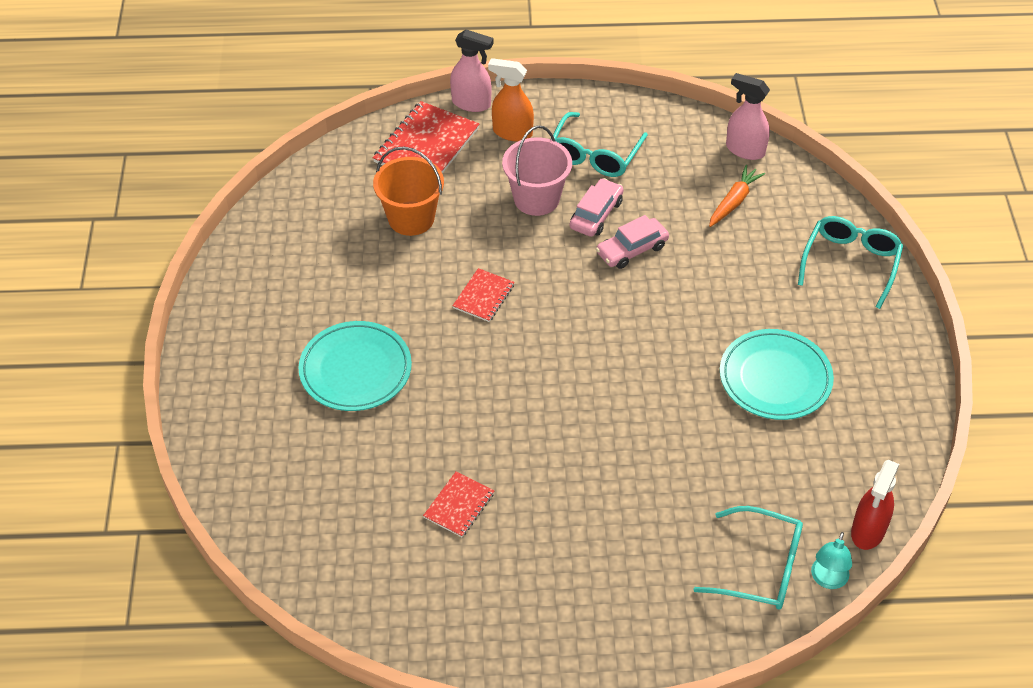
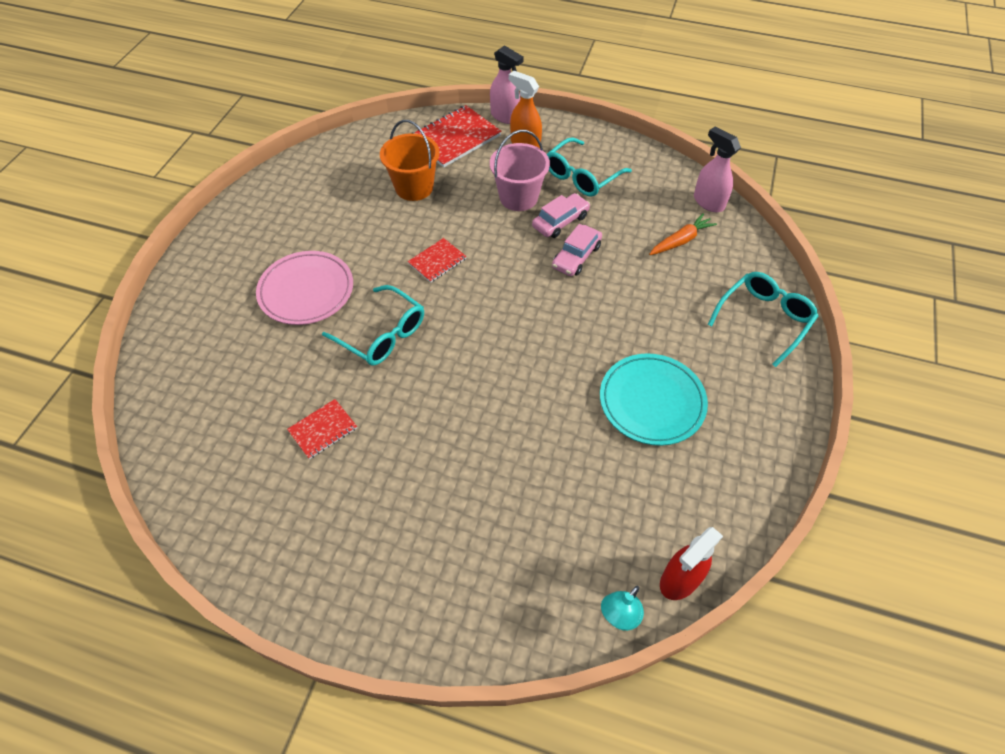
camera: 20 degrees right, 5 degrees up
turquoise plate [299,321,412,411] -> pink plate [256,251,353,325]
pink car [596,215,669,269] -> pink car turned 45 degrees counterclockwise [552,224,602,276]
turquoise glasses [693,506,803,610] -> turquoise glasses moved to [322,285,424,366]

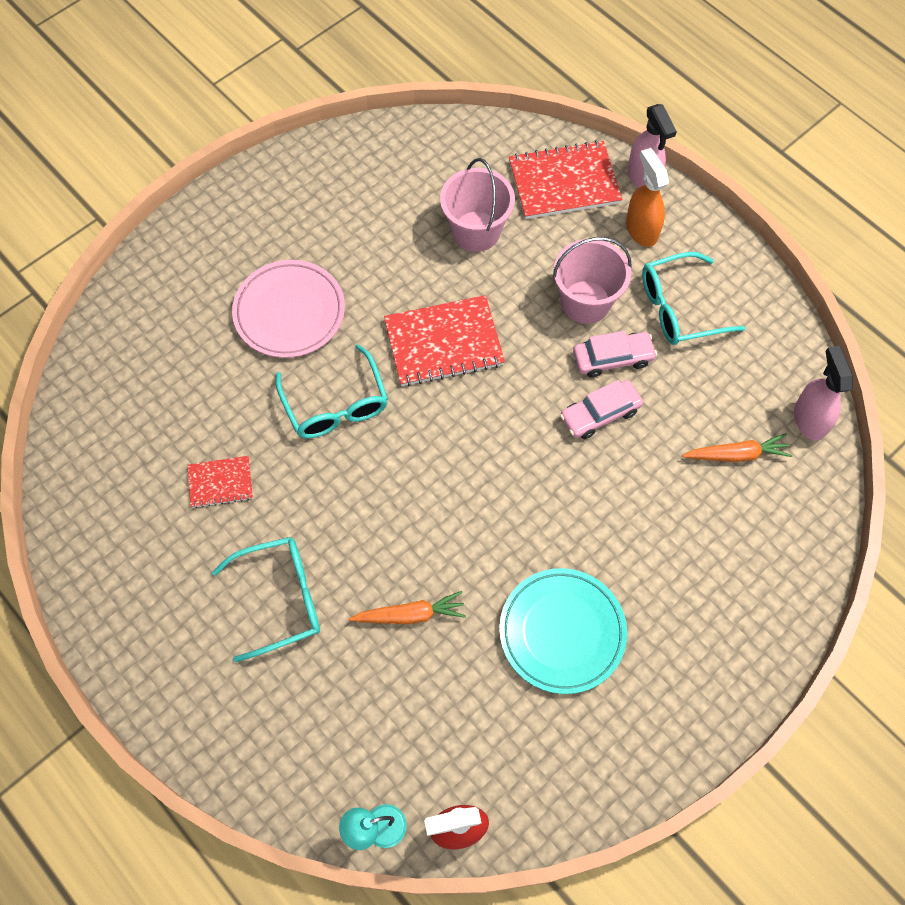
camera: 30 degrees right, 10 degrees up
orange bucket [380,120,440,201] -> pink bucket [440,158,515,252]
red notebook [408,238,467,283] -> red notebook [384,295,505,387], size x1.81
turquoise glasses [708,272,818,367] -> turquoise glasses moved to [212,537,320,662]
none -> orange carrot [349,591,466,624]

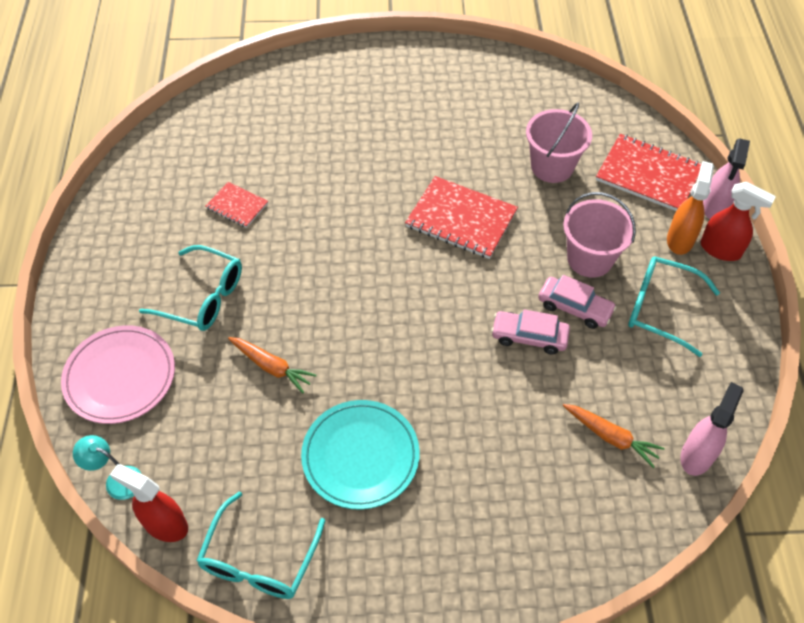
camera: 40 degrees right, 10 degrees down
pink plate [232,260,345,358] -> pink plate moved to [61,325,175,424]
turquoise glasses [276,344,388,438] -> turquoise glasses moved to [196,491,325,599]
none -> red spray bottle [701,182,776,261]

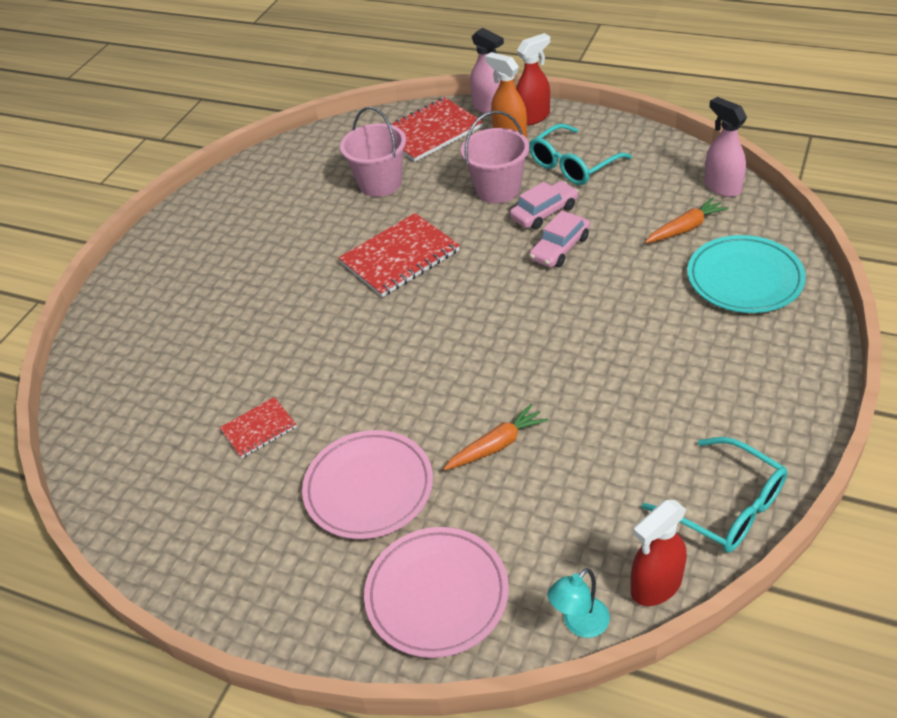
camera: 60 degrees left, 10 degrees down
turquoise glasses [139,245,242,331] -> pink plate [302,430,433,539]
turquoise plate [301,400,420,510] -> turquoise plate moved to [687,235,806,313]

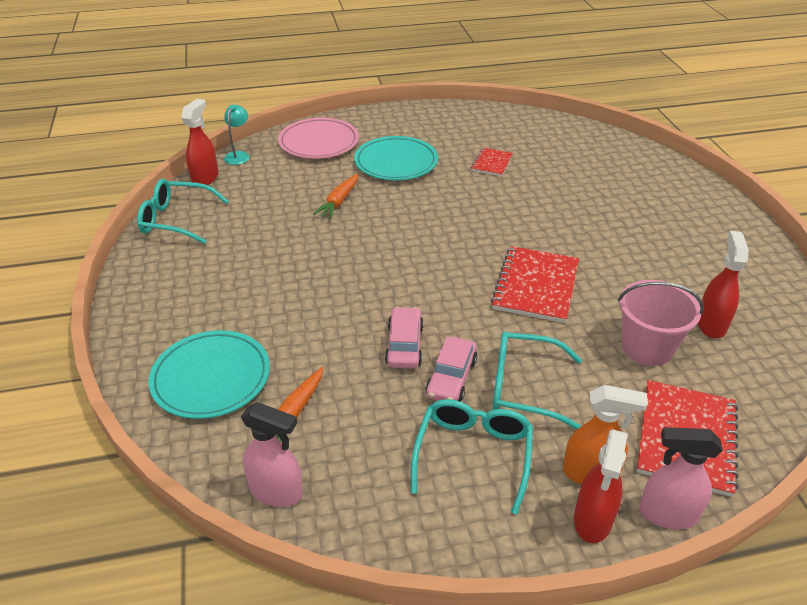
camera: 140 degrees right, 5 degrees down
pink plate [302,430,433,539] -> turquoise plate [354,136,438,180]
pink bucket [461,111,529,203] -> turquoise glasses [492,332,582,429]
none -> red spray bottle [698,231,749,338]

